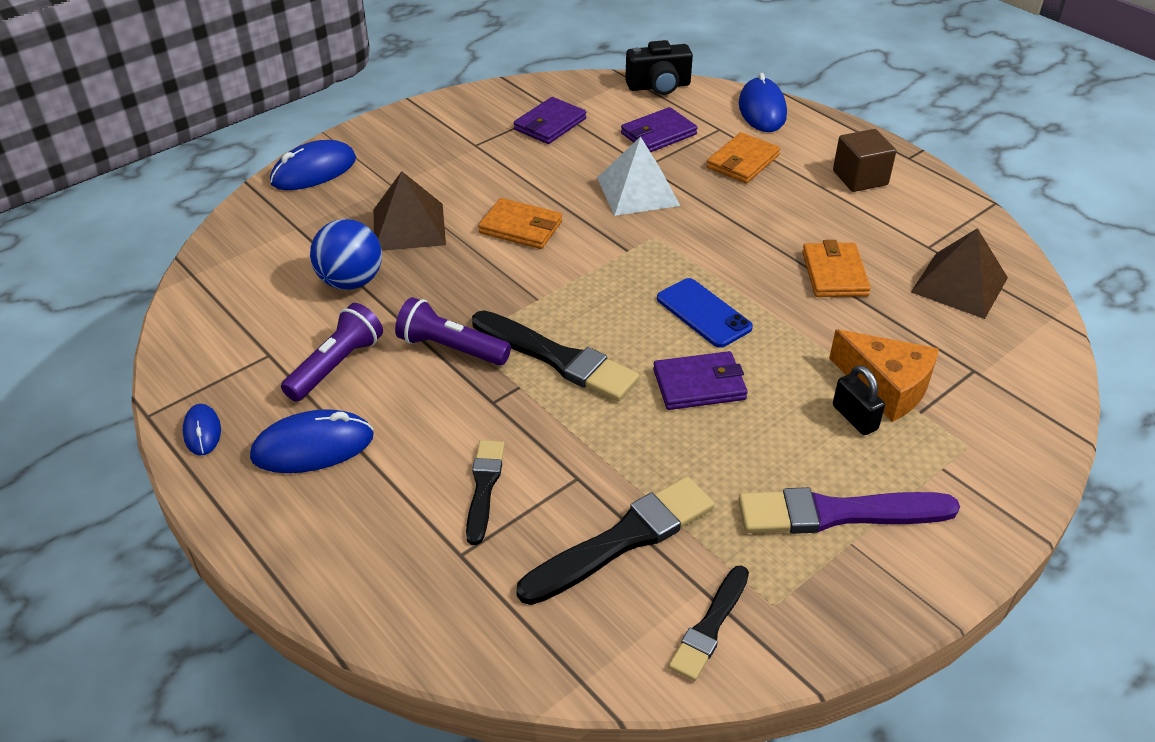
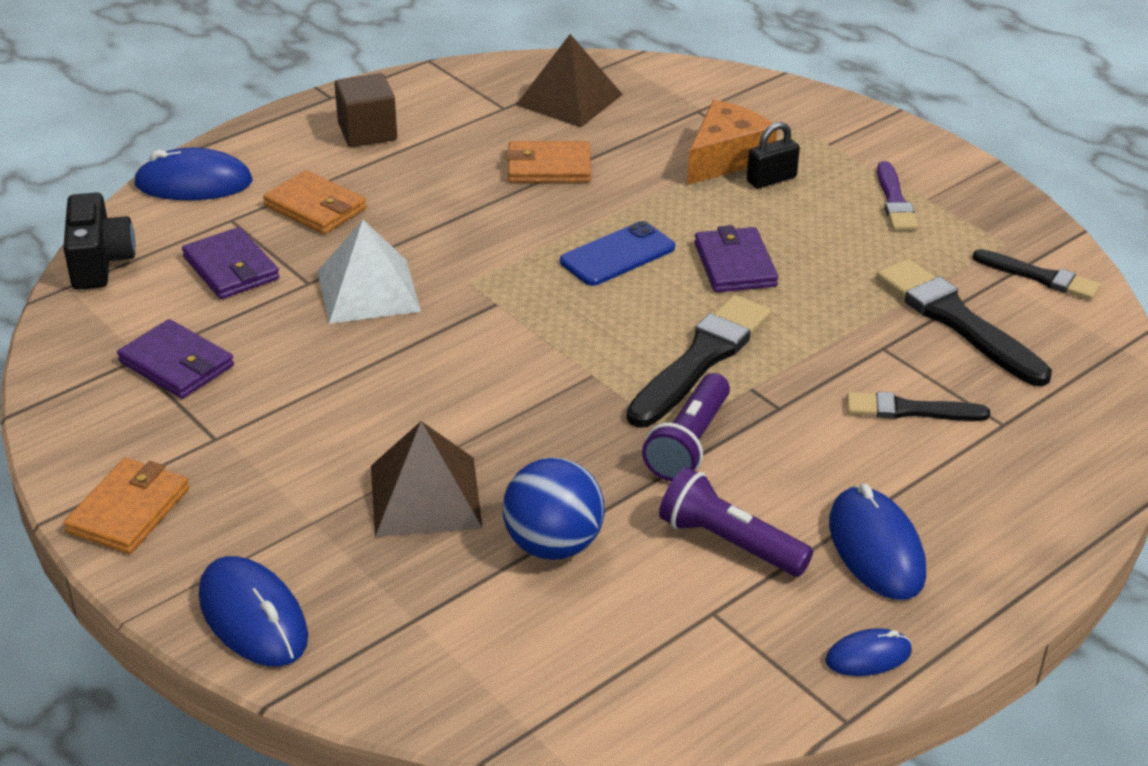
camera: 90 degrees left, 5 degrees down
orange wallet [478,198,562,249] -> orange wallet moved to [64,458,189,554]
purple brush [738,487,960,534] -> purple brush [877,161,918,231], size x0.60

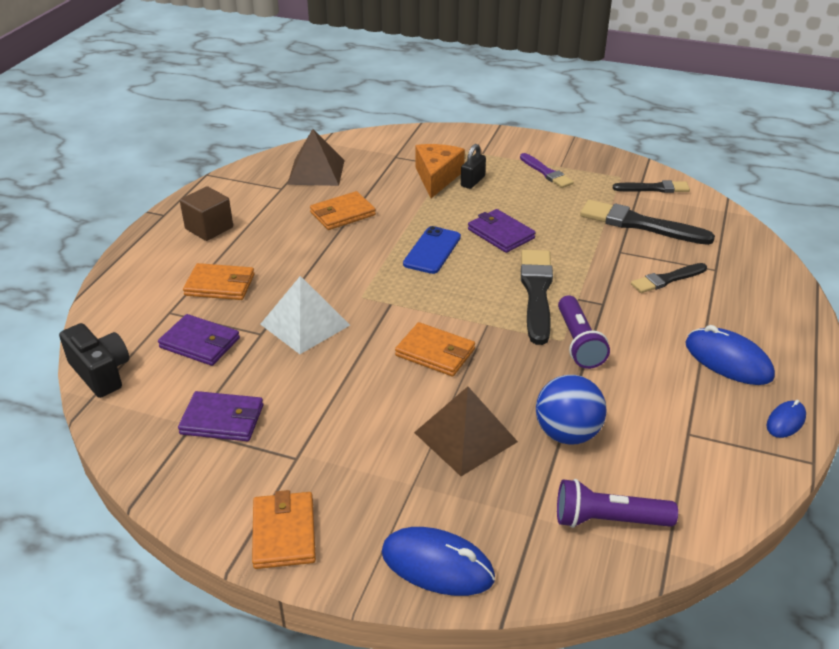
camera: 30 degrees left, 0 degrees up
blue mouse [133,148,253,200] -> none
purple flashlight [659,467,813,576] -> purple flashlight moved to [557,479,678,528]
none -> orange wallet [395,322,475,376]

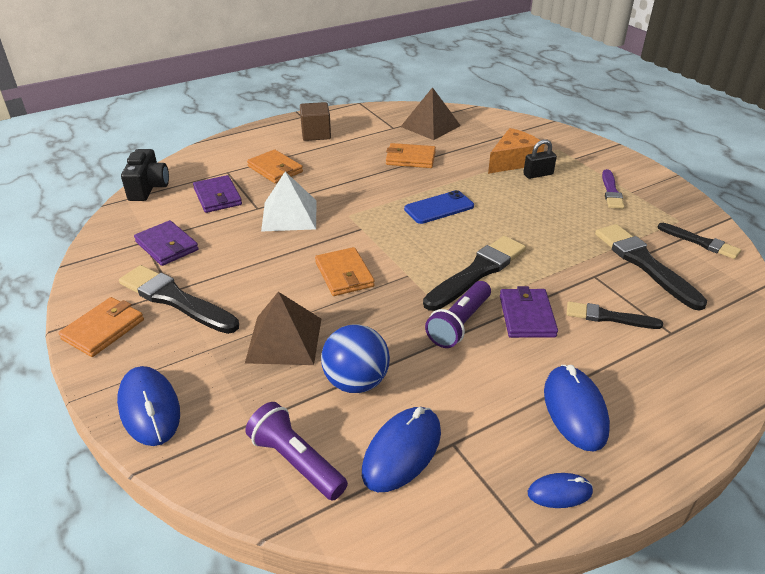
camera: 40 degrees right, 0 degrees up
purple wallet [468,209,536,253] -> purple wallet moved to [500,286,558,338]
none -> black brush [119,265,239,334]
none -> blue mouse [362,407,441,492]

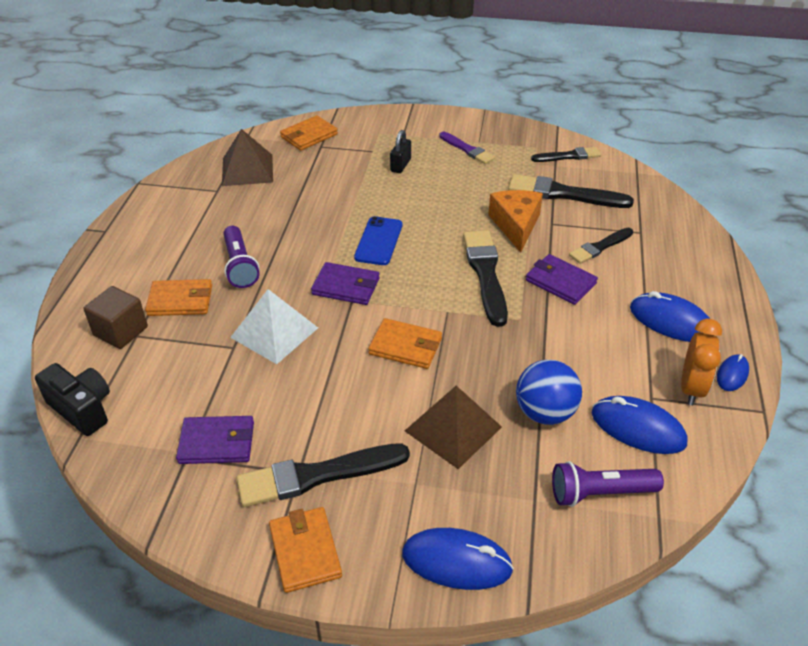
camera: 50 degrees left, 5 degrees up
purple wallet [193,175,242,213] -> purple wallet moved to [311,262,380,305]
brown cube [300,102,331,141] -> brown cube moved to [83,286,148,349]
blue mouse [362,407,441,492] -> blue mouse turned 45 degrees counterclockwise [592,396,687,454]
orange wallet [386,143,436,168] -> orange wallet moved to [280,115,338,151]
purple flashlight [425,281,491,348] -> purple flashlight moved to [223,226,260,288]
orange cheese [488,128,545,174] -> orange cheese moved to [488,190,543,253]
none -> orange clock [681,319,722,405]

